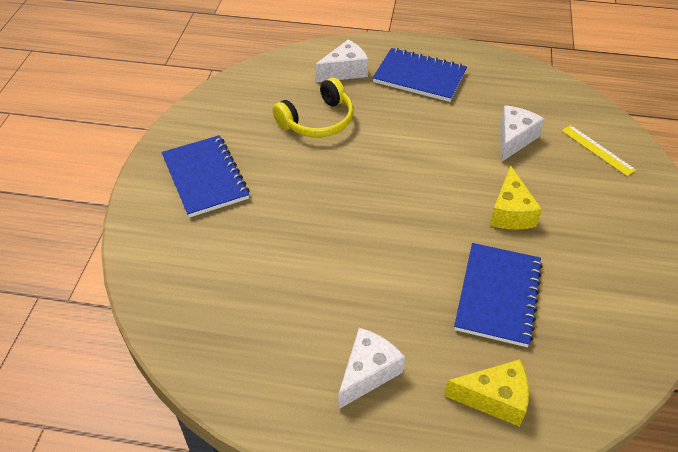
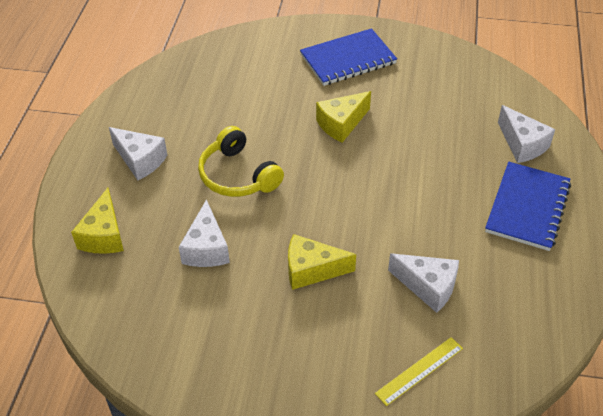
camera: 90 degrees right, 0 degrees up
yellow headphones [272,77,354,137] -> yellow headphones moved to [198,126,284,197]
blue notebook [454,243,543,347] -> white cheese [179,199,230,267]
none -> yellow cheese [316,91,371,143]

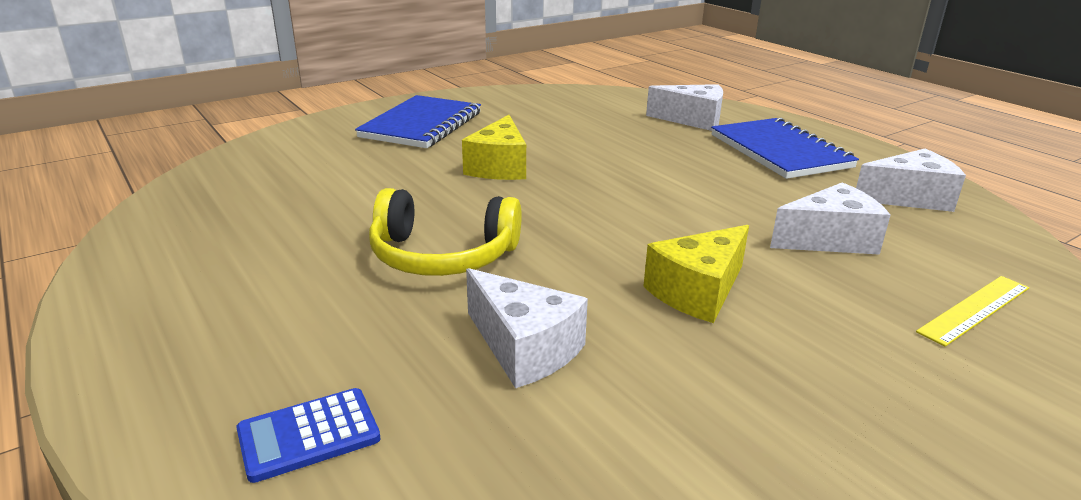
camera: 45 degrees left, 20 degrees down
yellow cheese [71,188,124,254] -> blue calculator [236,388,380,483]
white cheese [109,127,167,180] -> white cheese moved to [856,149,966,212]
yellow ruler [375,337,463,406] -> yellow ruler turned 45 degrees clockwise [916,276,1029,347]

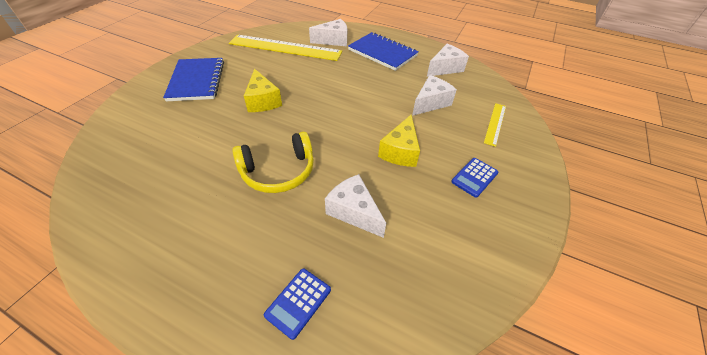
camera: 30 degrees left, 20 degrees up
white cheese [466,268,588,388] -> white cheese turned 150 degrees counterclockwise [325,174,386,238]
none -> yellow ruler [229,35,342,61]
none -> blue calculator [451,158,498,198]

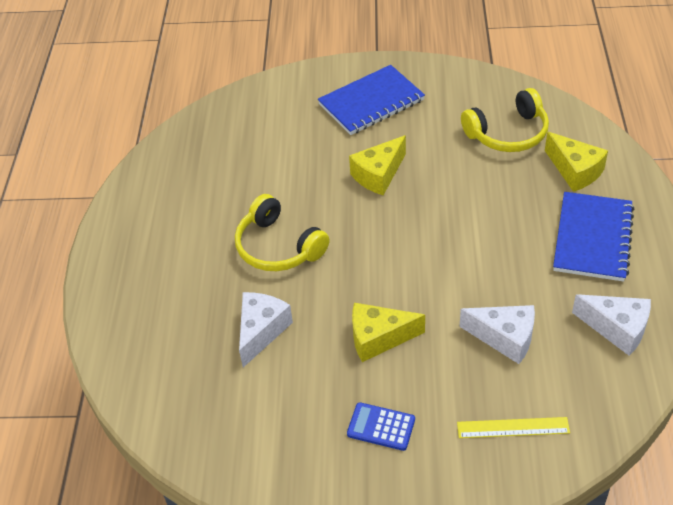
camera: 70 degrees right, 0 degrees up
yellow ruler [229,35,342,61] -> yellow headphones [461,88,549,152]
blue calculator [264,269,331,340] -> none
white cheese [309,19,347,46] -> yellow cheese [545,132,608,192]

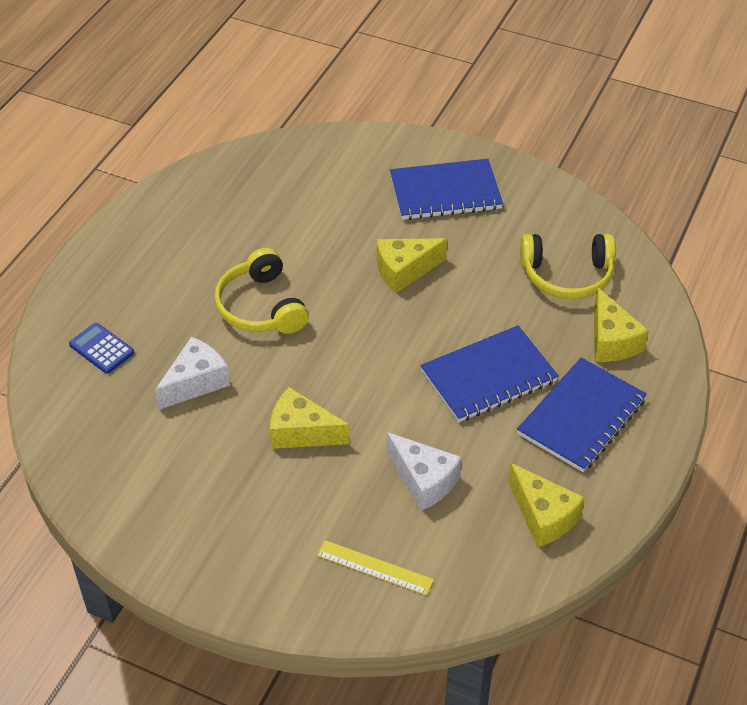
camera: 20 degrees right, 0 degrees up
blue calculator [347,402,415,451] -> blue calculator moved to [69,323,134,374]
white cheese [572,294,651,356] -> yellow cheese [508,463,585,547]
none -> blue notebook [420,325,559,422]

